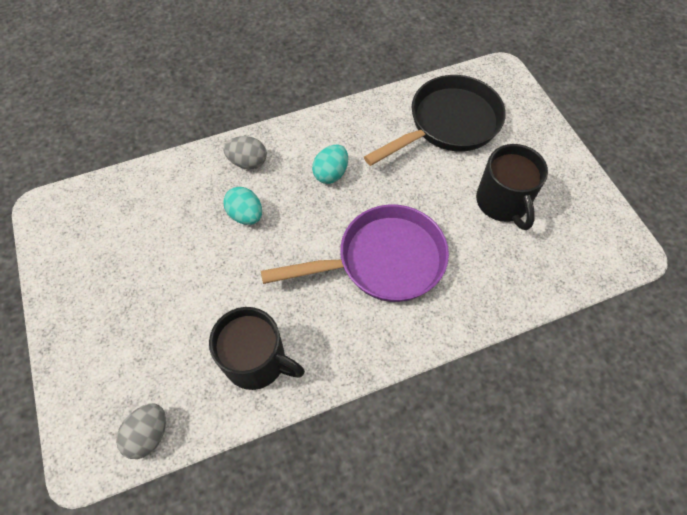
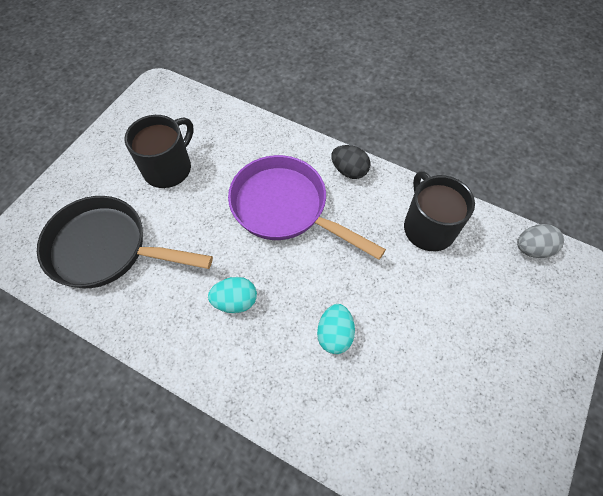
camera: 130 degrees left, 0 degrees up
grey egg [223,136,267,169] -> none
none -> black egg [331,145,371,179]

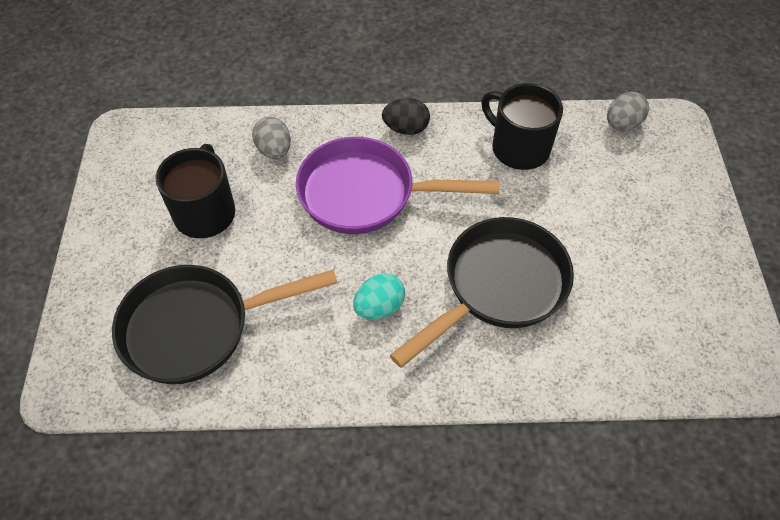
camera: 30 degrees left, 5 degrees down
turquoise egg [317,304,355,354] -> black pan [390,217,574,368]
none -> grey egg [252,117,291,159]

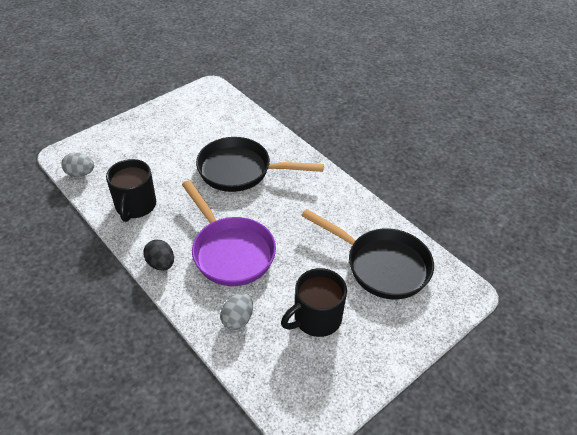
camera: 130 degrees left, 10 degrees down
turquoise egg [353,273,405,319] -> none

